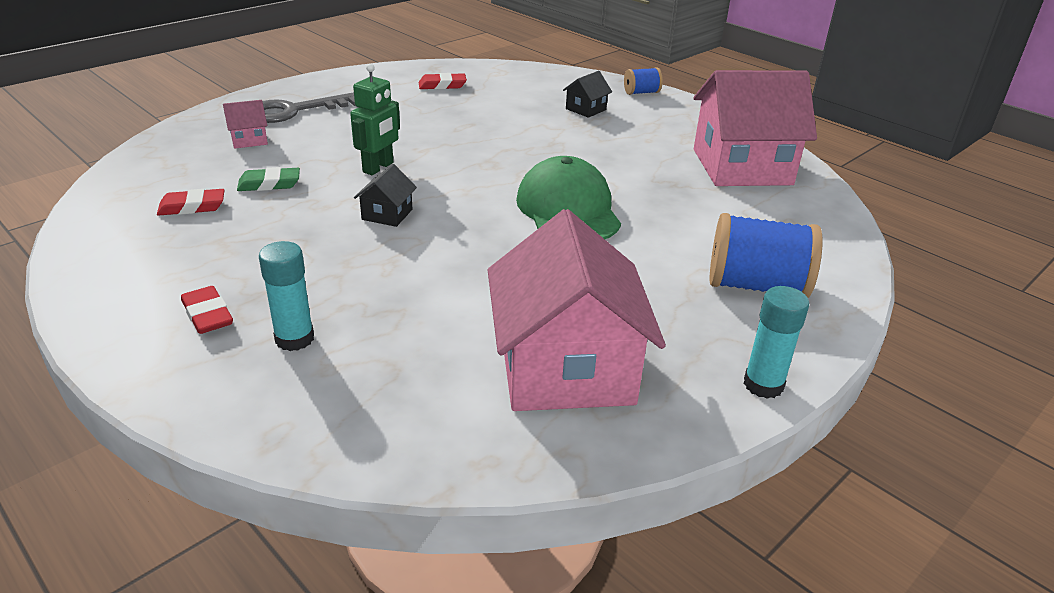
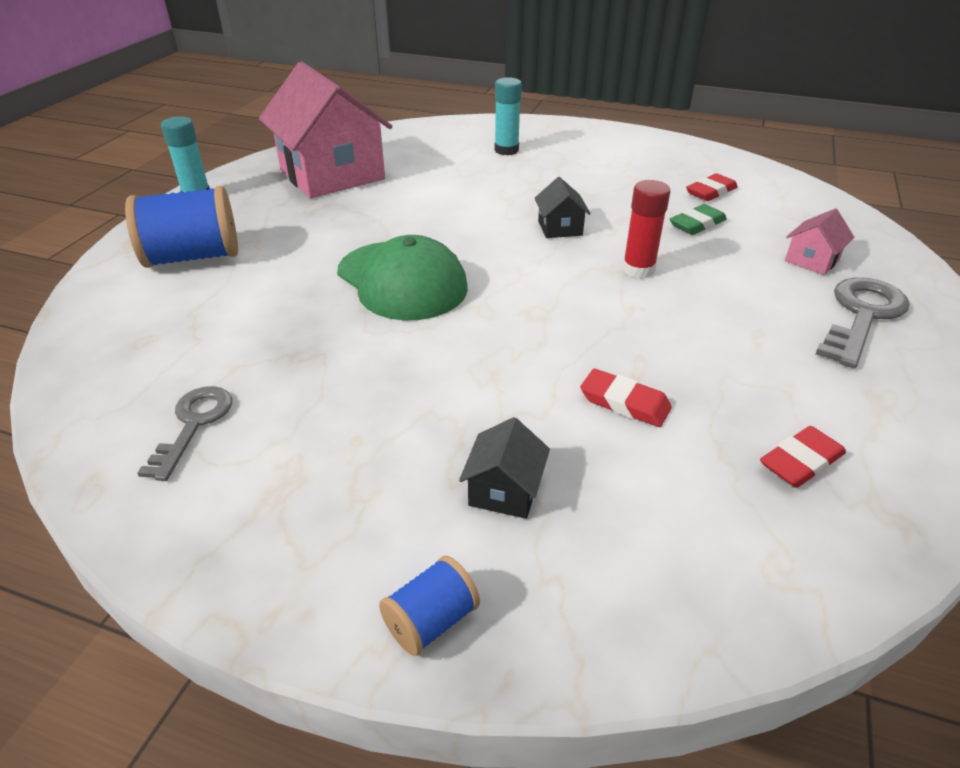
camera: 155 degrees right, 5 degrees up
red eraser [181,286,233,334] -> red eraser moved to [580,369,672,427]
green robot [350,64,400,175] -> red glue stick [622,180,670,278]
pink house [694,70,817,186] -> grey key [138,386,232,481]

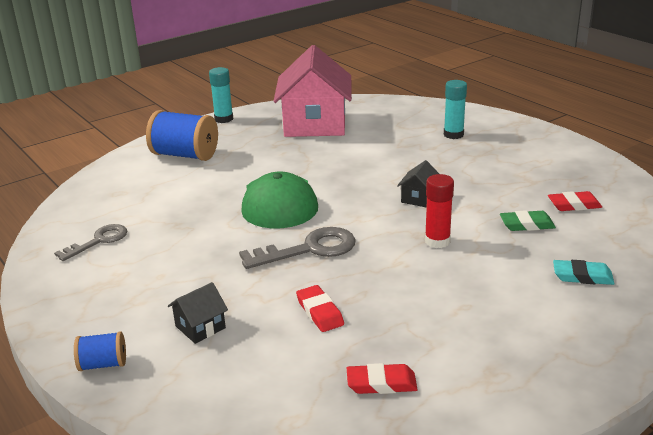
camera: 35 degrees right, 10 degrees down
pink house [785,208,854,275] -> turquoise eraser [553,260,615,285]
grey key [816,278,910,368] -> grey key moved to [239,227,356,269]

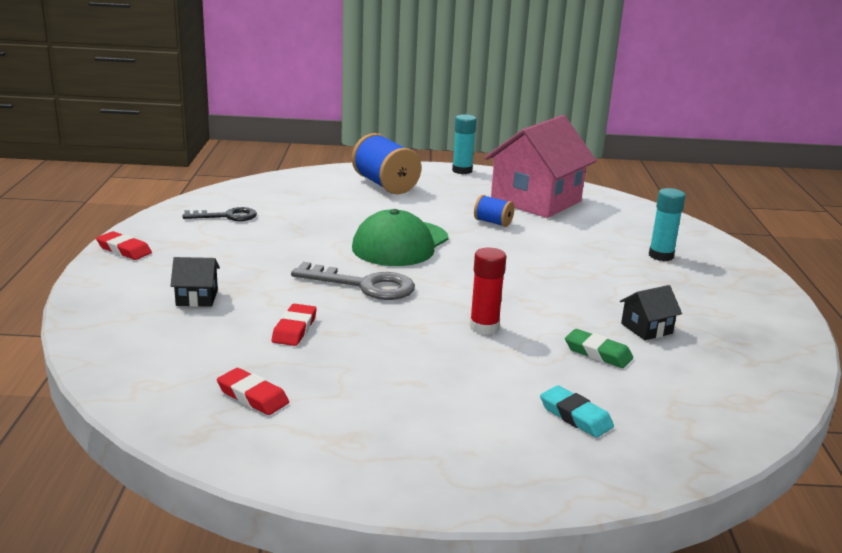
camera: 35 degrees right, 5 degrees down
grey key [54,224,127,261] -> black key [183,207,257,221]
blue spool [74,331,126,371] -> blue spool moved to [474,195,514,227]
black house [397,160,439,208] -> black house moved to [620,285,682,340]
red eraser [548,191,602,211] -> red eraser moved to [96,231,152,260]

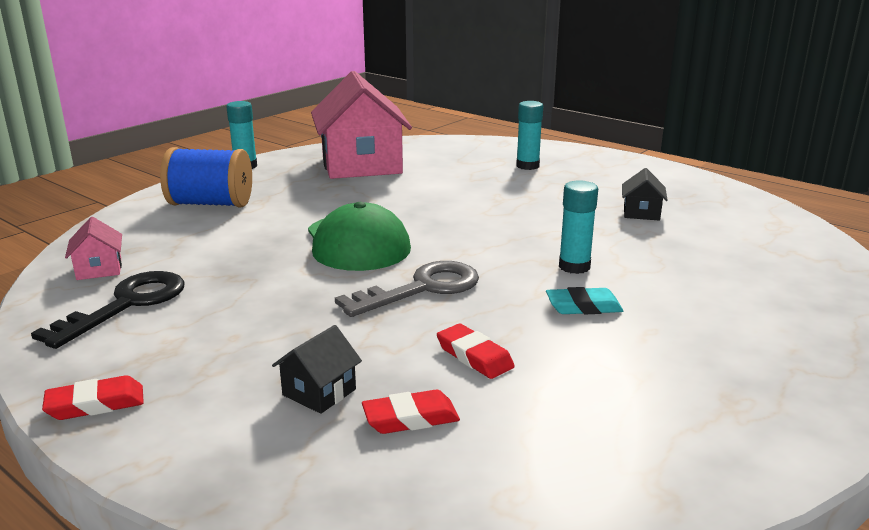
camera: 50 degrees left, 0 degrees up
black key [183,207,257,221] -> black key [31,271,185,349], size x1.51
red eraser [217,368,289,415] -> red eraser moved to [362,390,460,434]
red glue stick [470,248,506,335] -> turquoise glue stick [559,180,598,274]
blue spool [474,195,514,227] -> none
turquoise eraser [540,385,614,438] -> turquoise eraser moved to [546,287,623,314]
green eraser [565,329,633,368] -> none
none -> pink house [65,217,122,280]

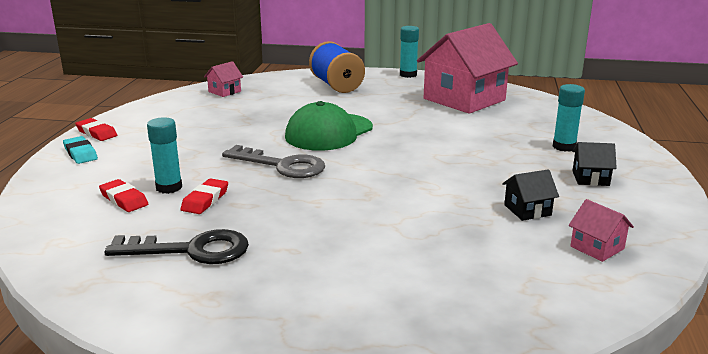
camera: 60 degrees right, 0 degrees up
black key [31,271,185,349] -> black key moved to [105,229,249,264]
black house [272,325,362,414] -> black house moved to [572,142,617,186]
turquoise eraser [546,287,623,314] -> turquoise eraser moved to [63,136,98,164]
turquoise glue stick [559,180,598,274] -> turquoise glue stick moved to [147,117,182,194]
none -> pink house [569,199,634,262]

